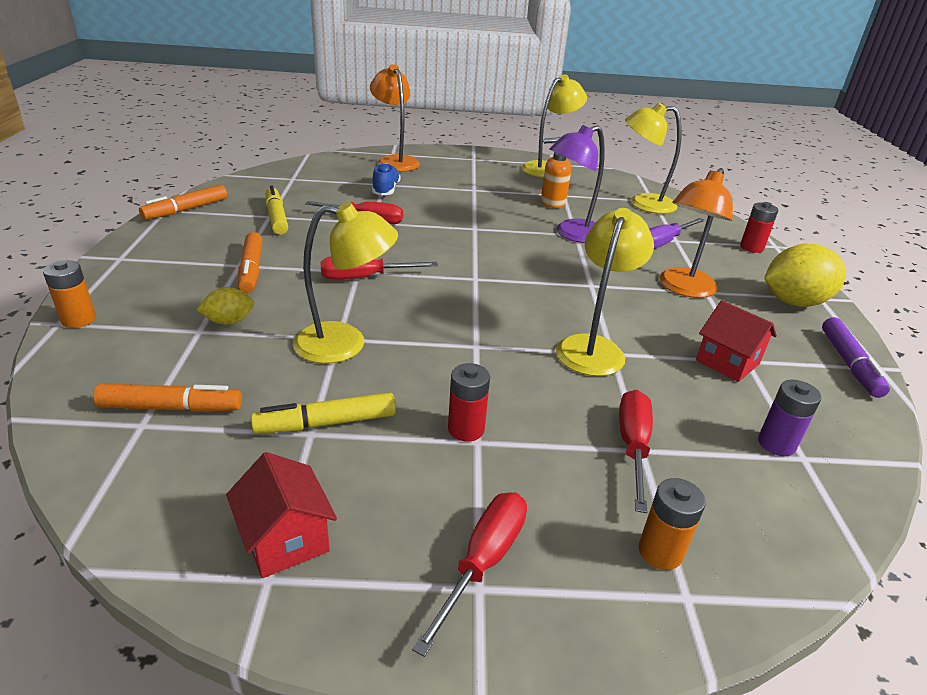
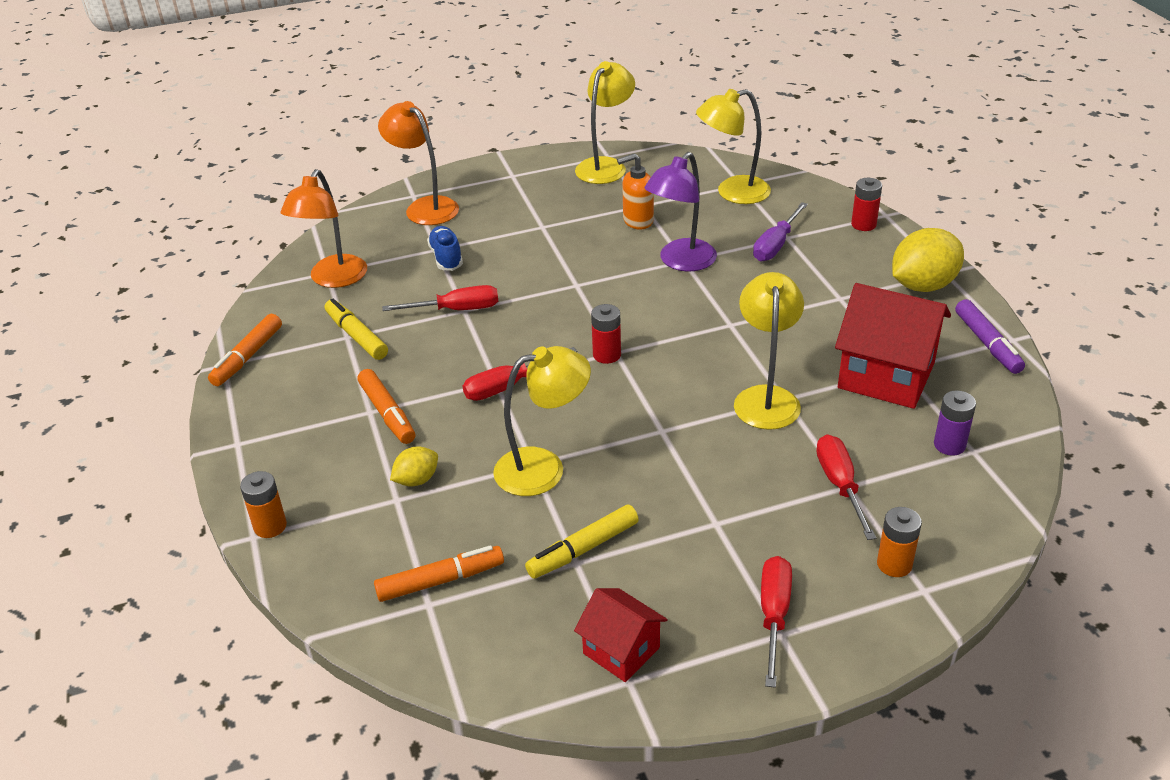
camera: 15 degrees left, 5 degrees up
red battery [448,363,490,442] -> red battery moved to [591,304,621,364]
orange lamp [659,168,733,298] -> orange lamp moved to [280,169,367,288]
red house [696,300,777,382] -> red house [835,283,951,409], size x1.77

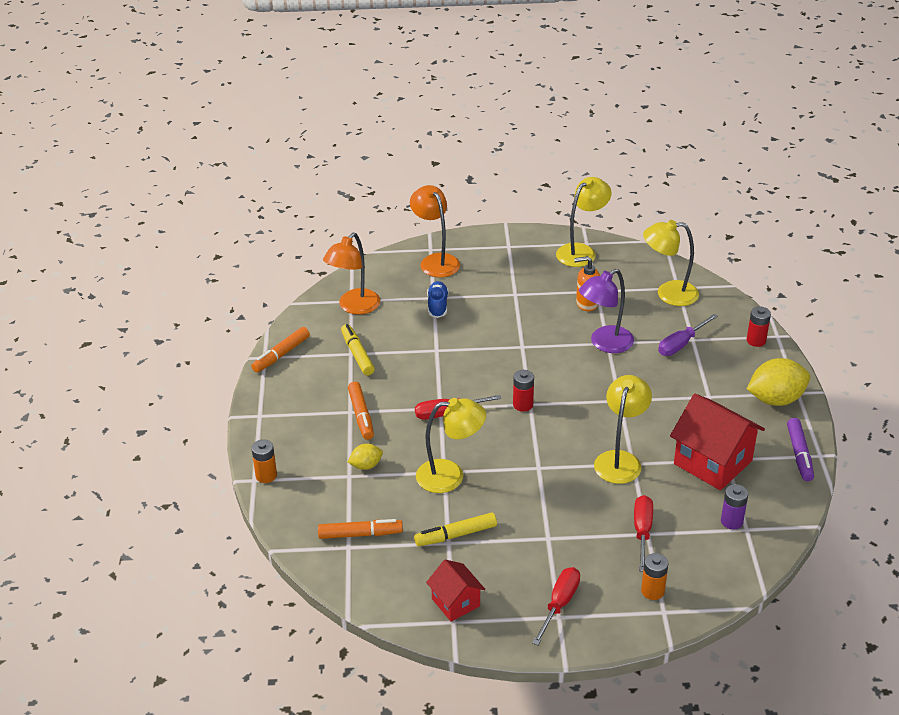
camera: 15 degrees right, 0 degrees up
red screwdriver [382,285,498,311] -> none

